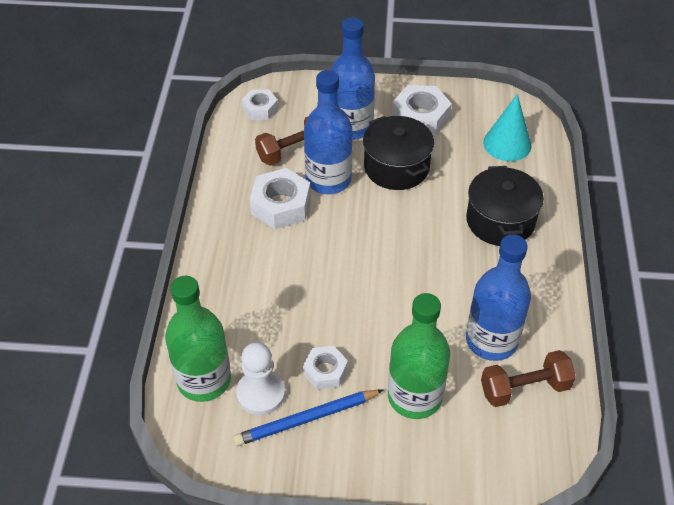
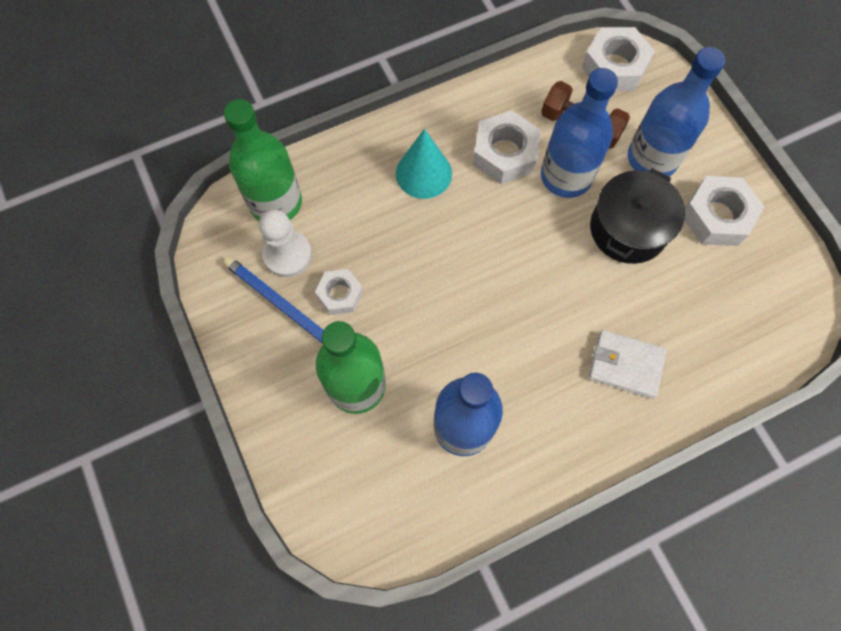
camera: 60 degrees right, 20 degrees up
white nut [242,89,278,120] -> white nut [582,27,655,91], size x1.61
black pot [466,166,544,246] -> white wallet [588,330,667,399]
brown dumbbell [481,350,576,407] -> none
turquoise cone [483,94,532,161] -> turquoise cone moved to [396,129,452,199]

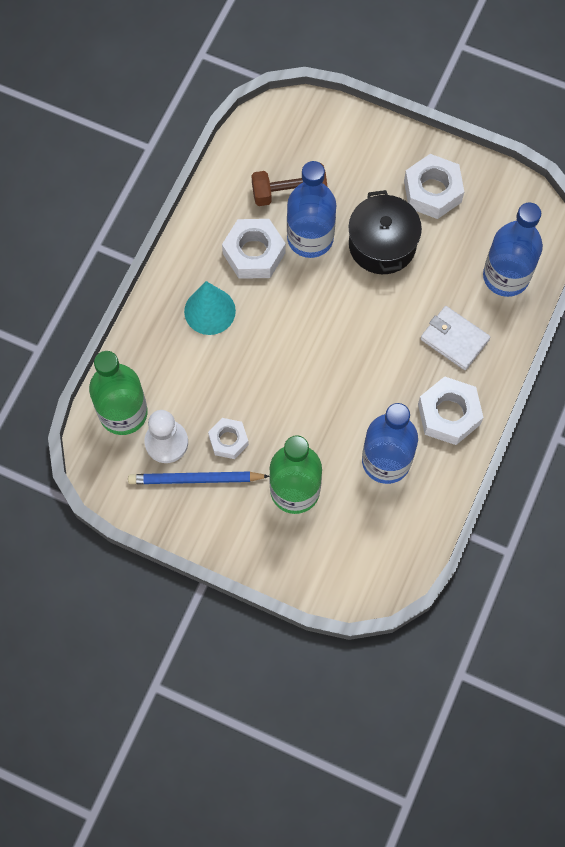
camera: 40 degrees left, 0 degrees up
white nut [582,27,655,91] -> white nut moved to [418,376,484,445]
white wallet [588,330,667,399] -> white wallet turned 60 degrees clockwise [420,306,490,370]
blue bottle [628,47,725,176] -> blue bottle moved to [483,202,543,297]

